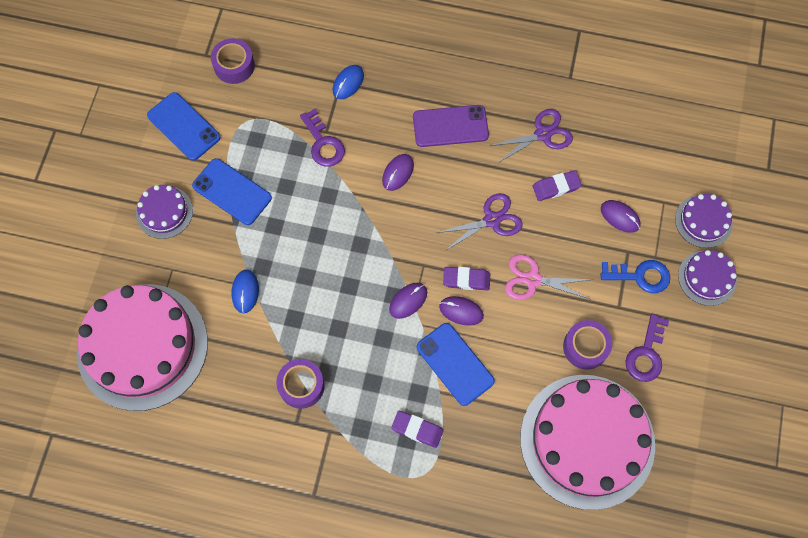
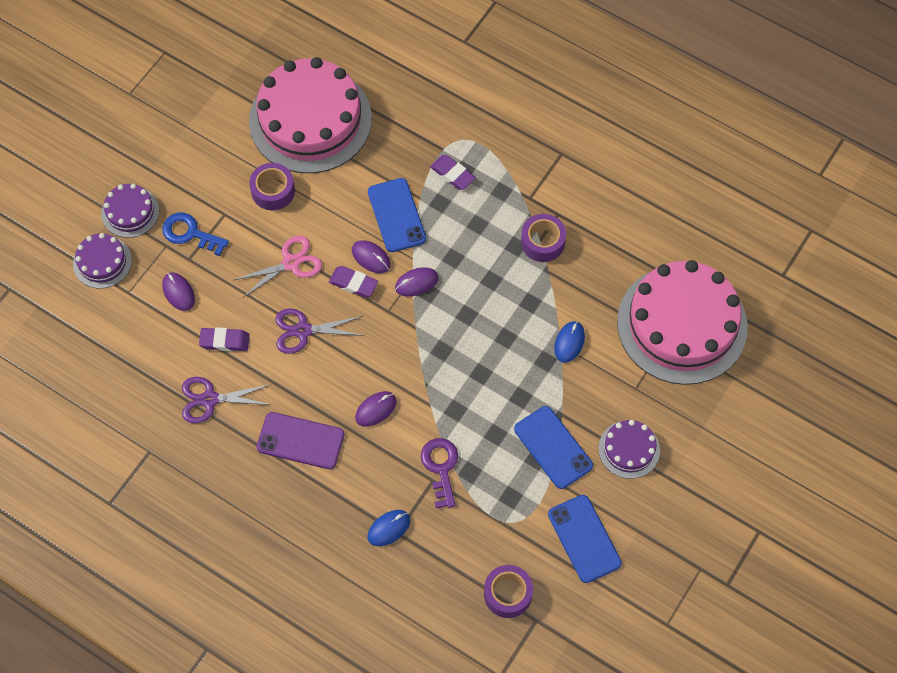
camera: 160 degrees left, 5 degrees down
pink scissors [505,254,593,300] -> pink scissors turned 60 degrees counterclockwise [234,236,322,297]
purple key [625,314,669,382] -> none

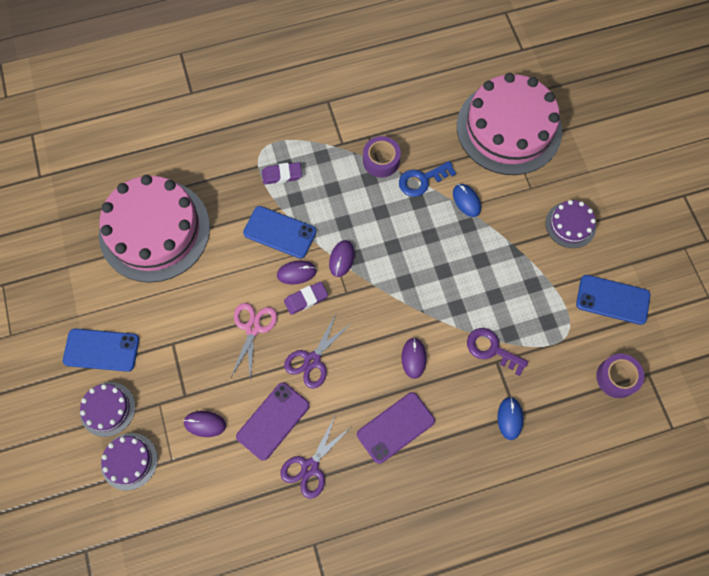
camera: 50 degrees left, 5 degrees up
blue key [162,213,229,256] -> blue key moved to [399,161,456,197]
purple eraser [199,327,250,351] -> purple phone [236,382,310,461]
purple tape [249,163,295,210] -> none
blue phone [514,406,593,489] -> blue phone moved to [63,328,139,372]

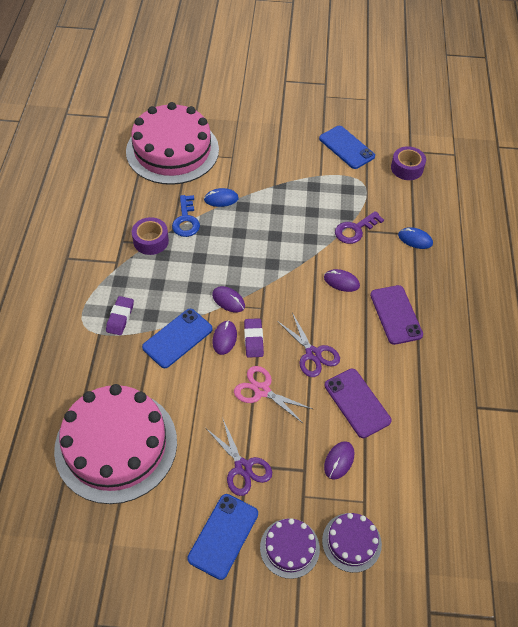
camera: 70 degrees left, 15 degrees down
purple scissors [281,416,351,499] -> purple scissors moved to [206,417,272,496]
purple cake [546,200,596,248] -> none
blue phone [576,275,651,325] -> blue phone turned 75 degrees counterclockwise [319,126,375,169]

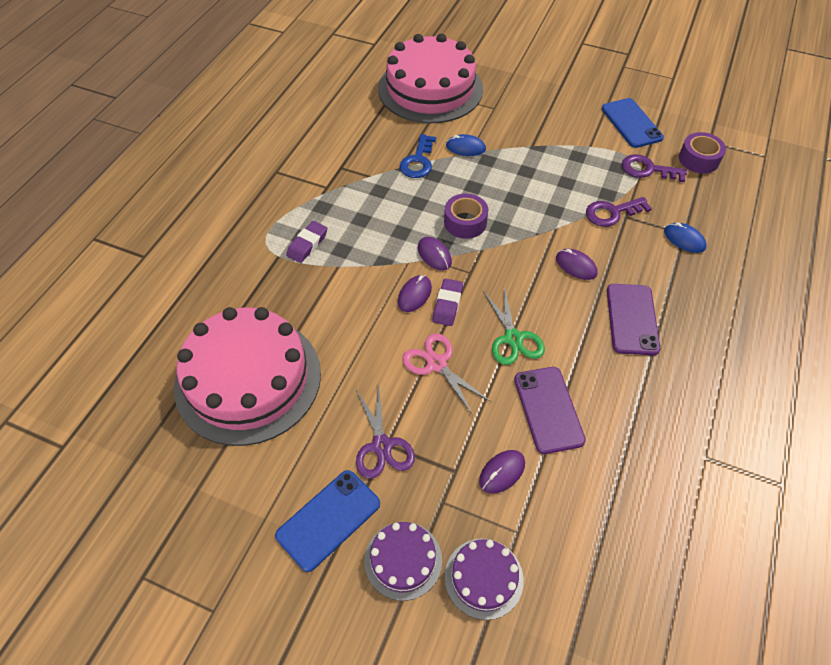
camera: 20 degrees right, 0 degrees up
purple tape [132,217,169,255] -> purple tape moved to [444,194,488,239]
blue phone [142,309,213,368] -> none
purple scissors [277,313,340,377] -> green scissors [483,287,545,365]
none -> purple key [622,154,687,182]

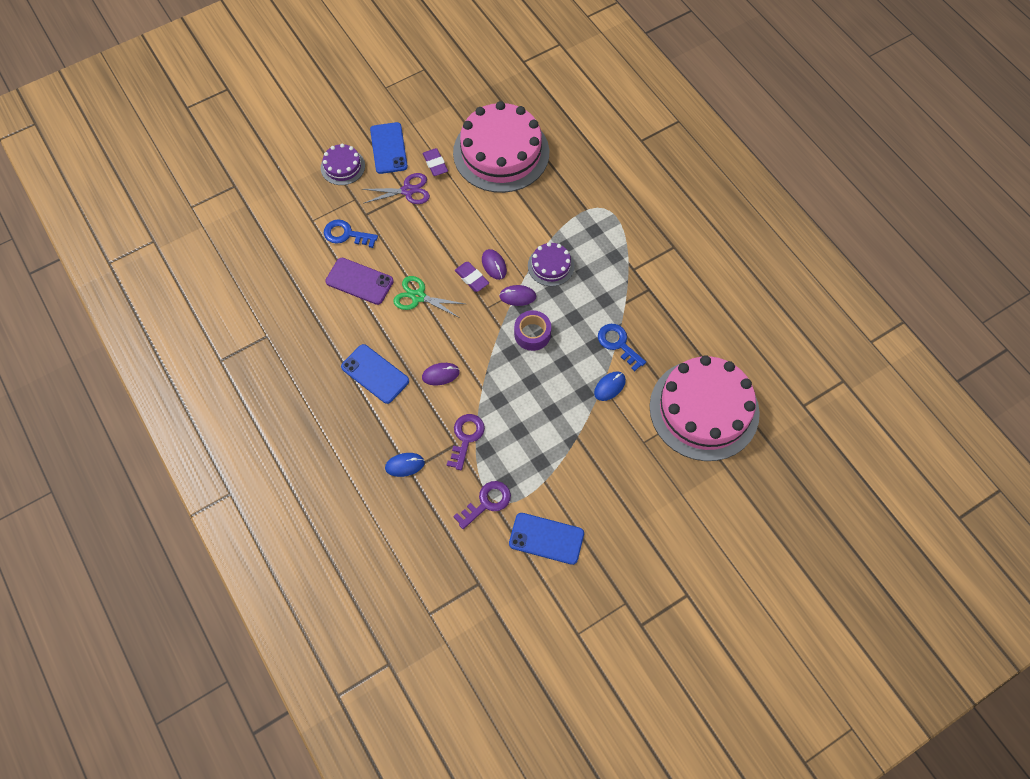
camera: 125 degrees right, 10 degrees up
purple eraser [286,221,327,263] -> purple eraser moved to [423,148,448,176]
purple scissors [355,383,415,479] -> purple scissors turned 150 degrees clockwise [362,173,430,204]
pink scissors [402,333,491,415] -> none
purple cake [445,539,524,620] -> purple cake moved to [528,242,574,286]
purple mouse [479,450,525,494] -> blue key [324,219,378,248]
purple phone [607,284,660,355] -> blue phone [341,344,409,404]
purple tape [679,132,726,173] -> none

